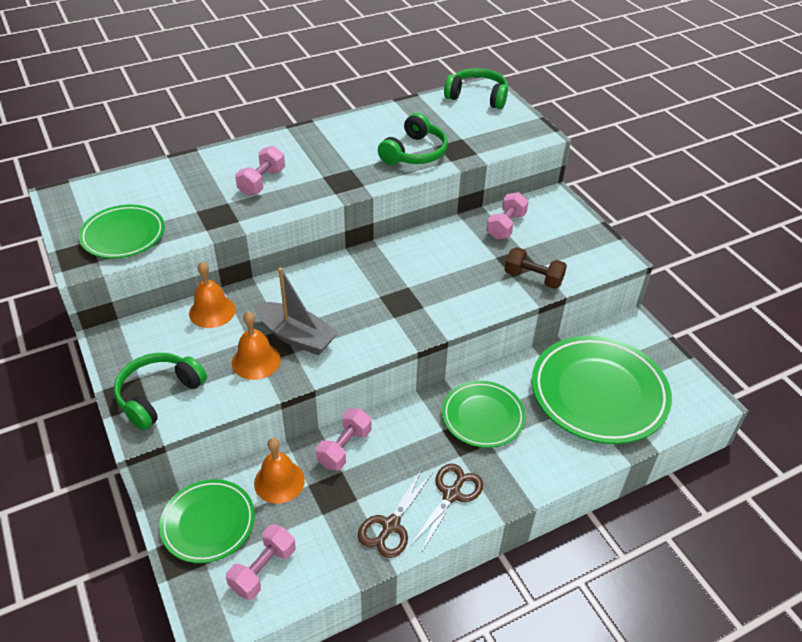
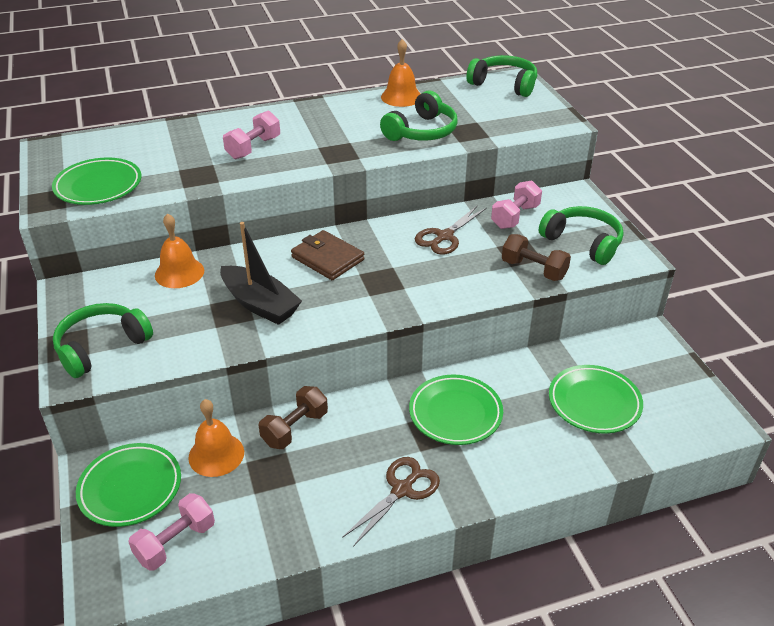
camera: 10 degrees right, 5 degrees down
orange bell [232,311,281,380] -> orange bell moved to [381,39,420,107]
grey boat [254,267,338,355] -> black boat [220,222,302,325]
pink dumbbell [316,408,372,471] -> brown dumbbell [259,386,328,449]
brown scissors [358,469,432,558] -> brown scissors moved to [415,205,487,255]
green plate [532,335,672,444] -> green plate [549,365,643,434], size x0.59
none -> brown wallet [291,230,365,280]
none -> green headphones [539,206,624,265]

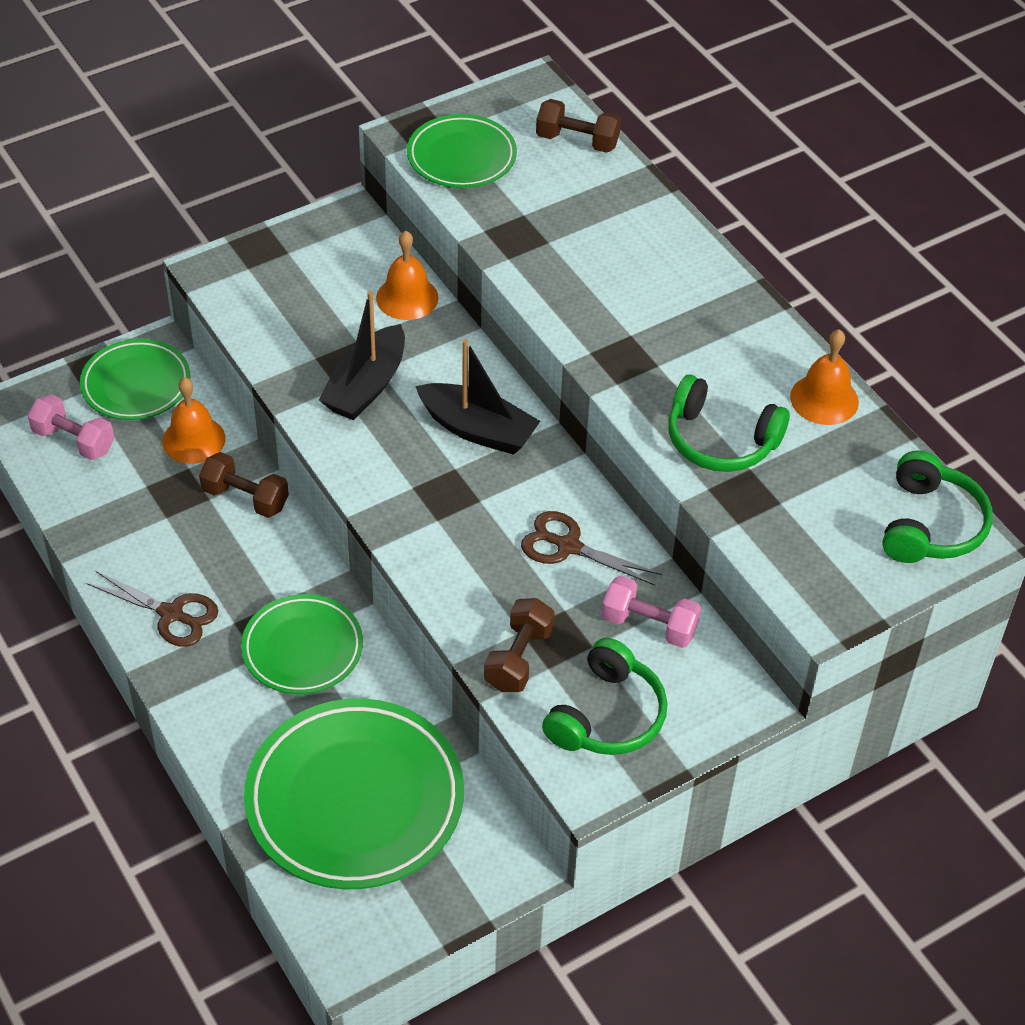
camera: 75 degrees right, 10 degrees up
green headphones [53,303,153,378] -> none
pink dumbbell [223,111,280,159] -> none
brown wallet [291,230,365,280] -> black boat [415,339,540,455]
green plate [549,365,643,434] -> green plate [244,698,464,890], size x1.70
none -> brown dumbbell [536,99,621,153]

